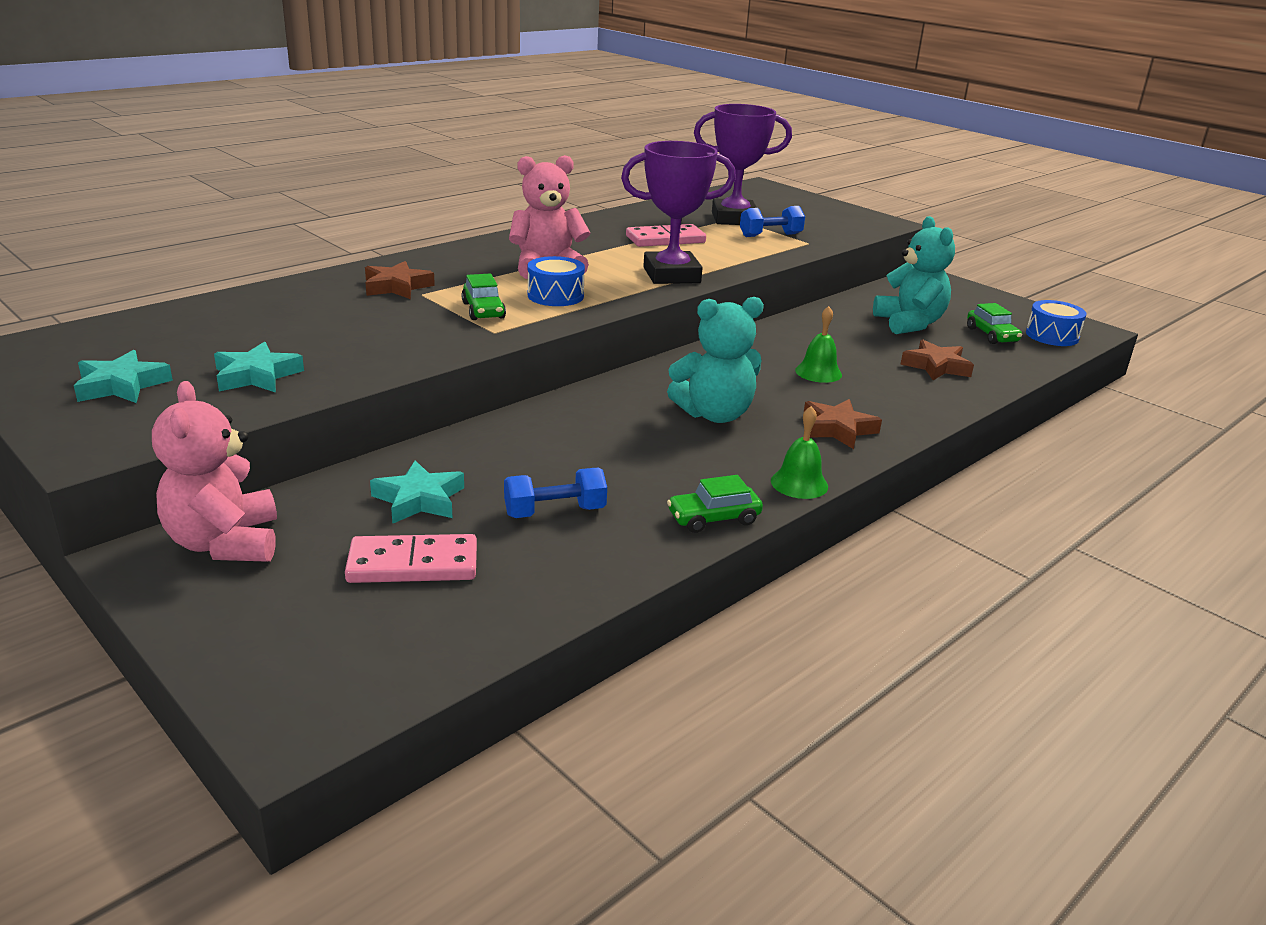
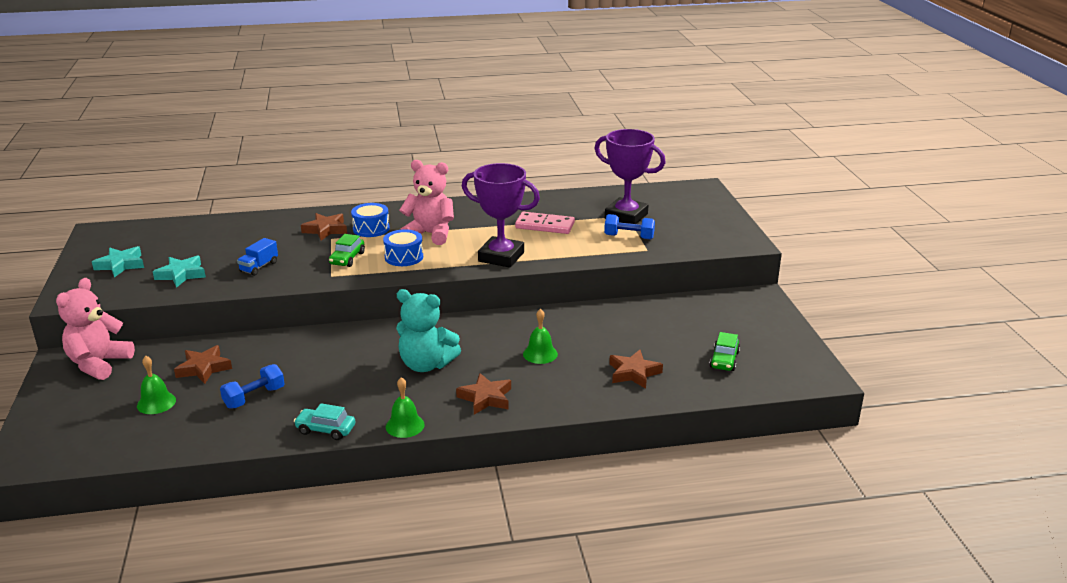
camera: 35 degrees right, 0 degrees up
pink domino [345,534,477,583] -> green bell [137,356,176,414]
turquoise star [370,460,464,524] -> brown star [174,345,232,384]
blue dumbbell [504,468,607,518] -> blue dumbbell turned 60 degrees counterclockwise [220,364,285,409]
green car [667,475,763,533] -> turquoise car [294,403,355,440]
turquoise teddy bear [873,216,955,334] -> none
blue drum [1026,300,1087,346] -> blue drum moved to [351,203,390,237]
none -> blue truck [237,238,278,276]

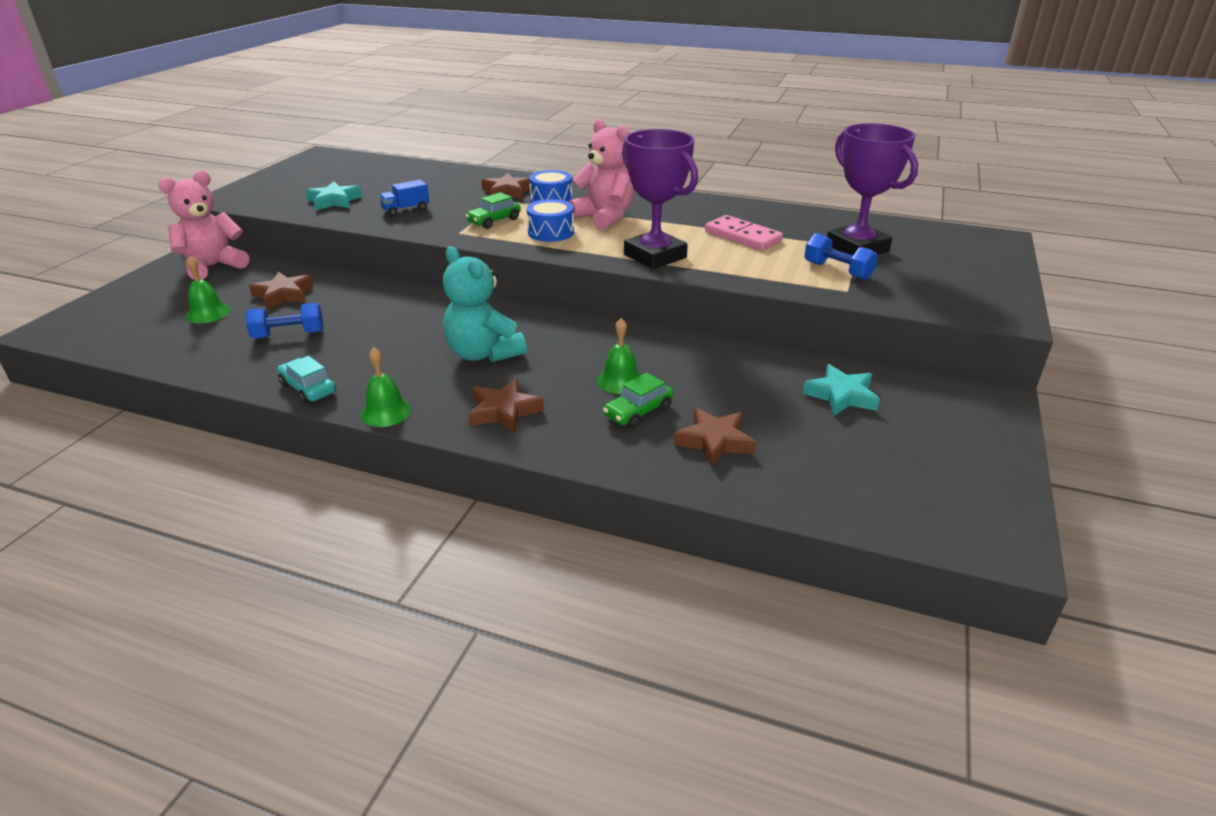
camera: 30 degrees right, 5 degrees up
turquoise star [92,246,144,277] -> turquoise star moved to [802,364,880,416]
green car [709,332,740,371] -> green car moved to [603,373,673,428]

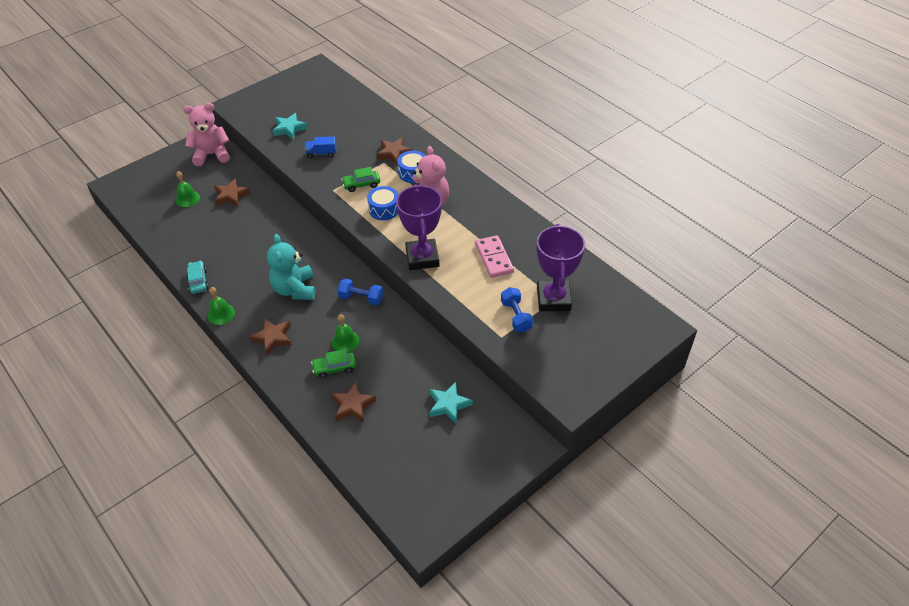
camera: 30 degrees right, 15 degrees up
blue dumbbell [246,303,323,339] -> blue dumbbell moved to [337,279,383,305]

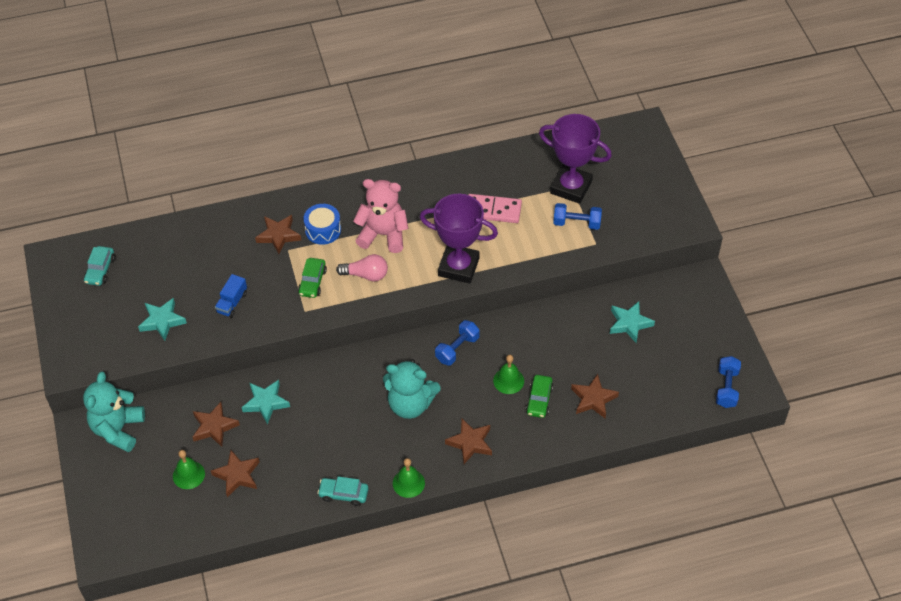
camera: 65 degrees left, 5 degrees up
pink teddy bear [183,103,230,166] -> turquoise teddy bear [83,372,145,452]
blue drum [367,186,398,220] -> pink light bulb [336,254,388,282]
none -> turquoise car [84,246,115,286]
none -> brown star [211,450,260,497]
none -> turquoise star [242,380,290,424]
none -> blue dumbbell [716,356,741,408]

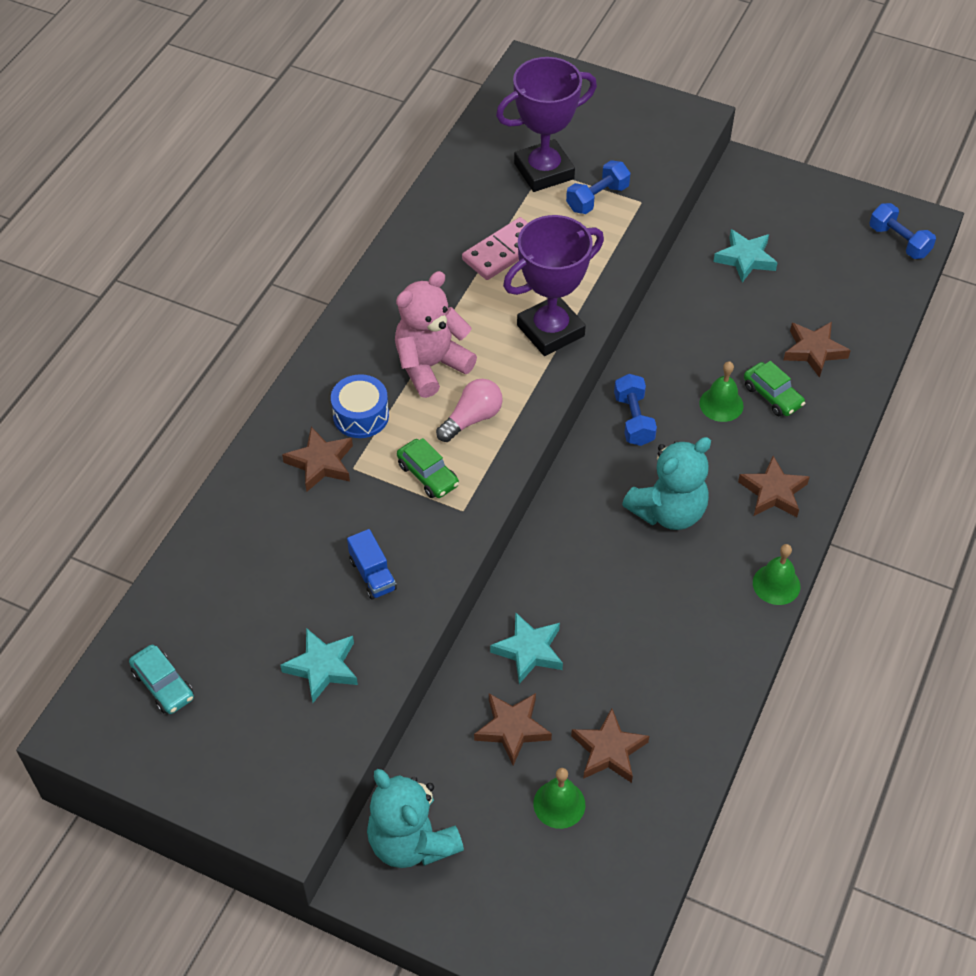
camera: 50 degrees left, 0 degrees up
turquoise car [317,476,368,506] -> none

